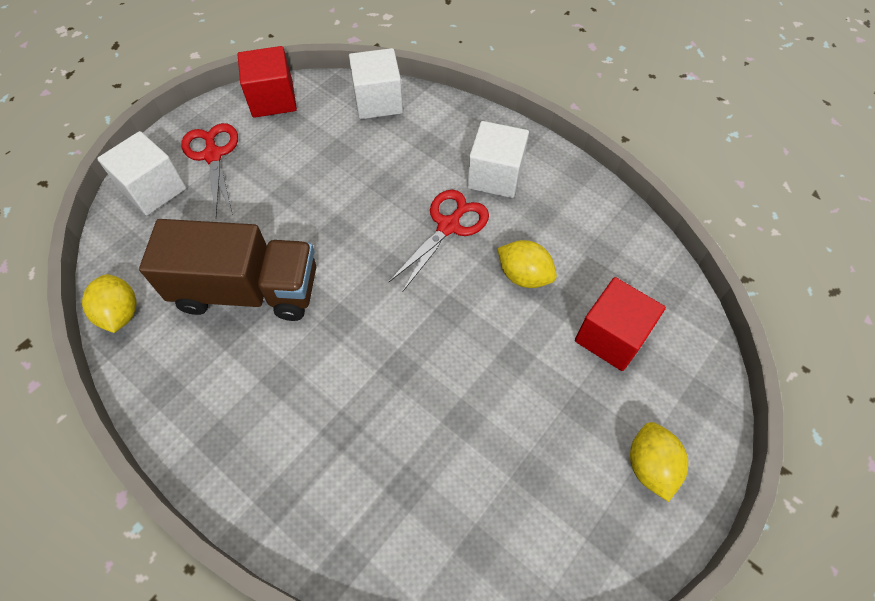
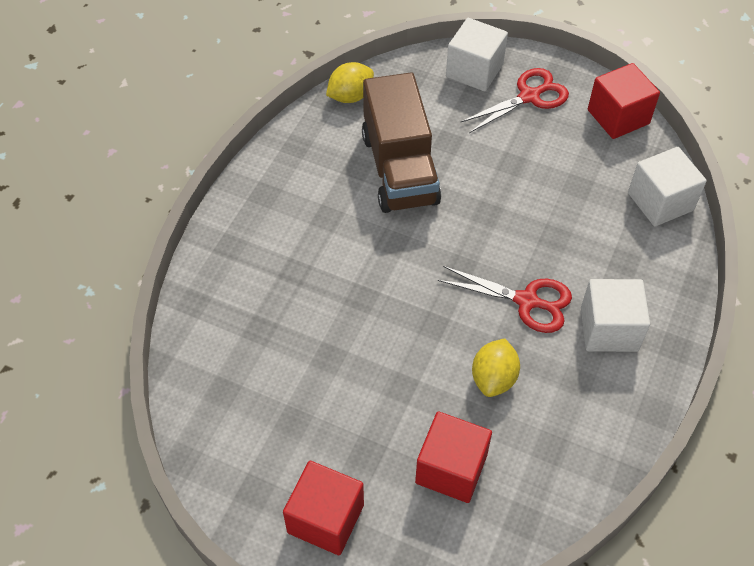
camera: 75 degrees right, 5 degrees down
yellow lemon [630,422,688,502] -> red cube [283,461,364,555]

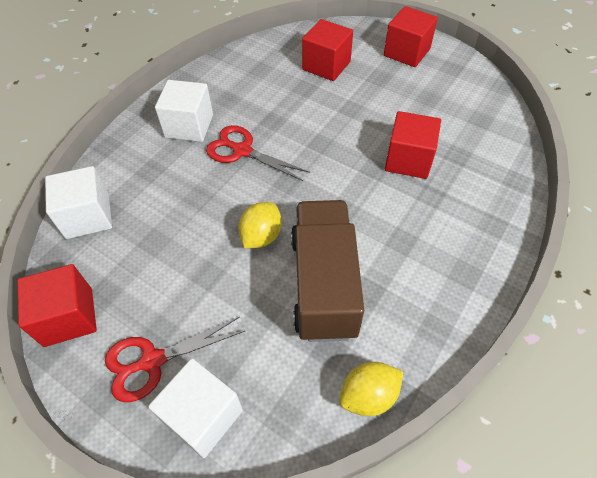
camera: 170 degrees left, 0 degrees up
yellow lemon [472,339,520,397] -> yellow lemon moved to [238,202,282,248]
none -> red cube [385,111,441,179]

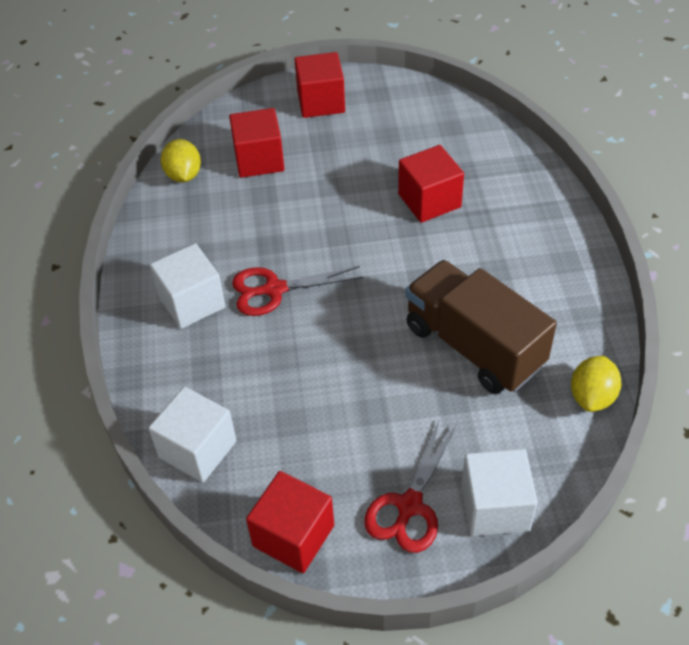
camera: 40 degrees left, 5 degrees down
yellow lemon [238,202,282,248] -> yellow lemon moved to [161,139,201,182]

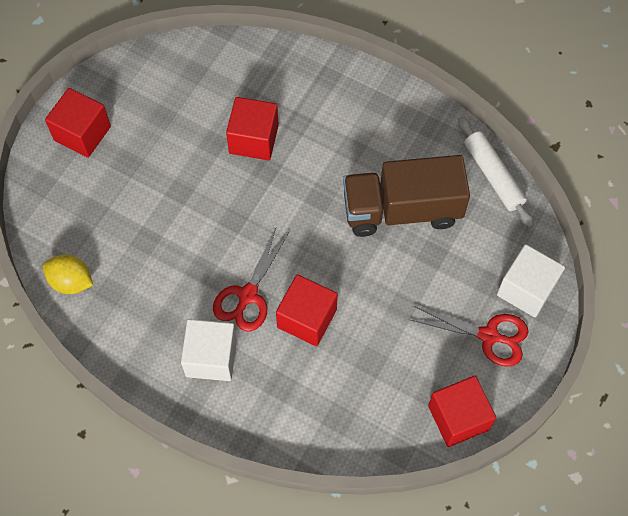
camera: 55 degrees left, 15 degrees up
white cube [148,387,237,483] -> none
red cube [229,108,284,178] -> red cube moved to [276,274,338,346]
red scissors [364,421,457,553] -> red scissors turned 45 degrees counterclockwise [411,306,528,367]
yellow lemon [571,356,621,412] -> white rolling pin [458,116,534,228]

